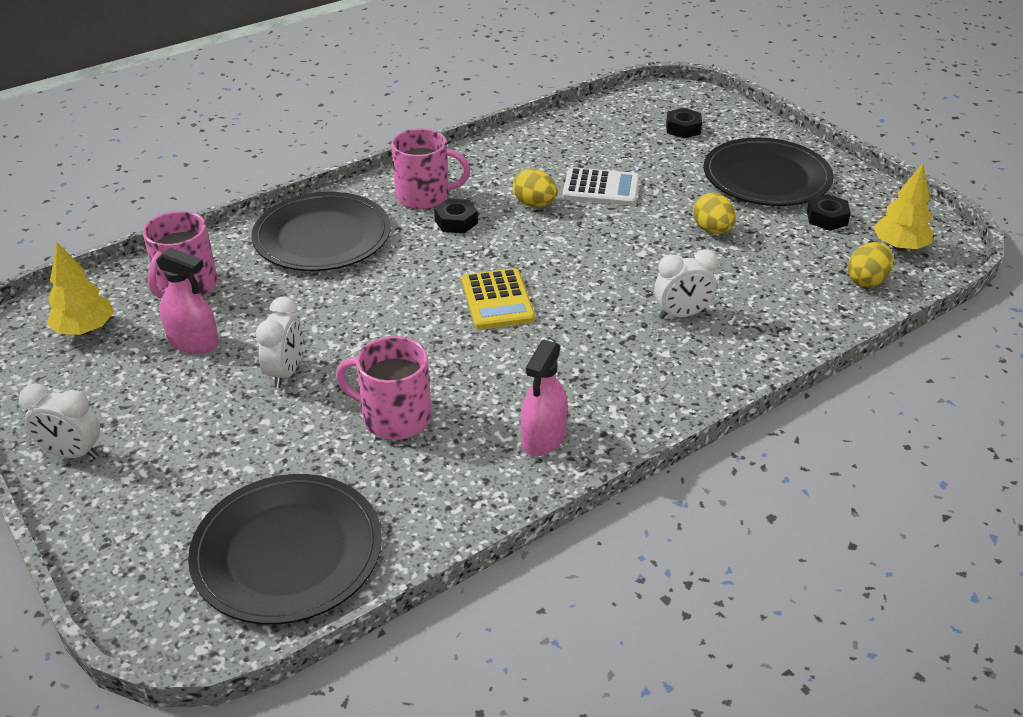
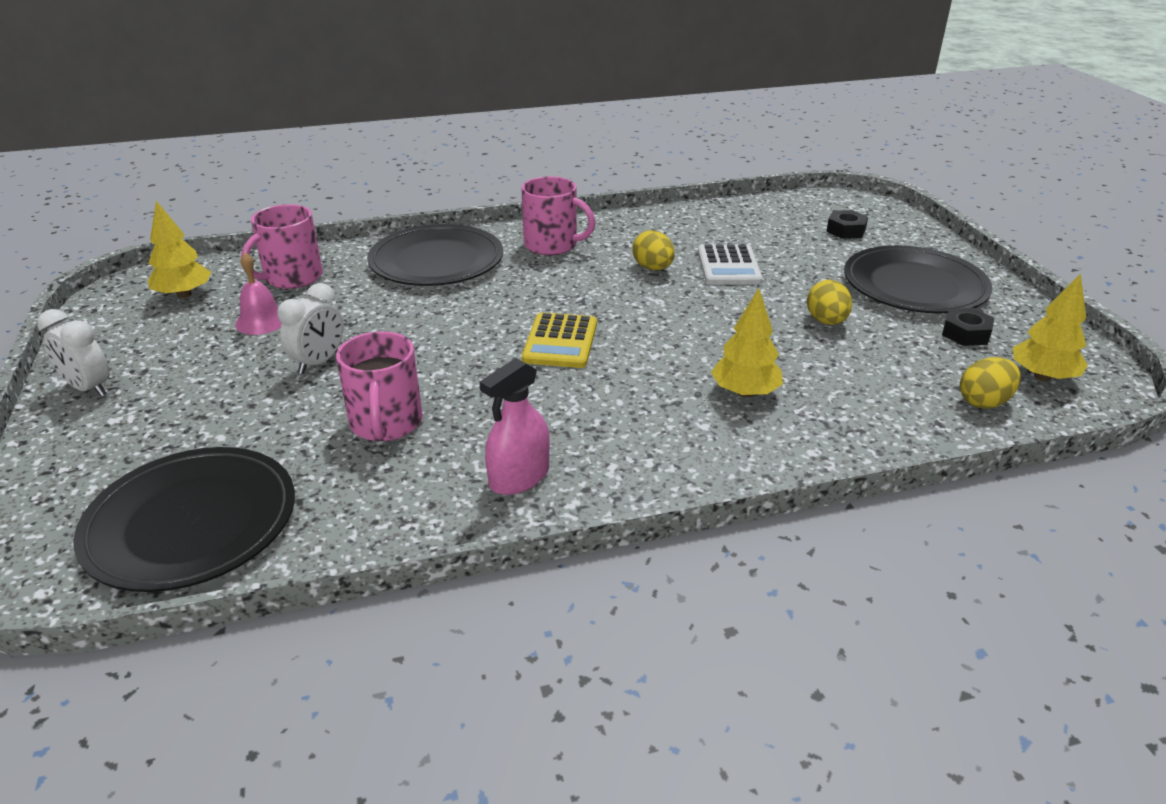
camera: 20 degrees right, 5 degrees down
pink spray bottle [156,247,219,354] -> pink bell [235,253,282,335]
pink mug [336,336,431,440] -> pink mug turned 135 degrees counterclockwise [336,331,423,441]
black nut [434,198,478,233] -> none
white calculator [562,167,639,206] -> white calculator turned 60 degrees clockwise [698,244,763,285]
white clock [654,249,718,319] -> yellow tree [711,288,783,398]

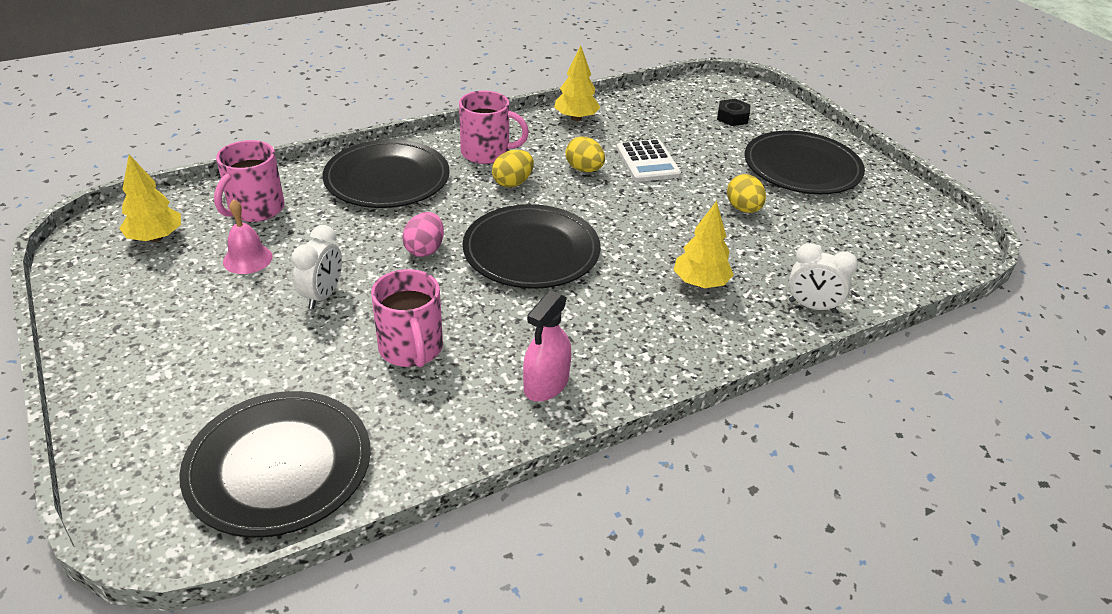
camera: 15 degrees left, 5 degrees up
white clock [37,309,110,397] -> white clock moved to [789,243,858,313]
yellow calculator [522,312,597,368] -> black plate [463,204,601,289]
black nut [942,308,994,346] -> none
yellow egg [960,357,1021,409] -> yellow egg moved to [492,150,534,187]
yellow tree [1013,273,1088,381] -> yellow tree moved to [554,46,600,121]
none -> pink egg [402,212,444,257]

